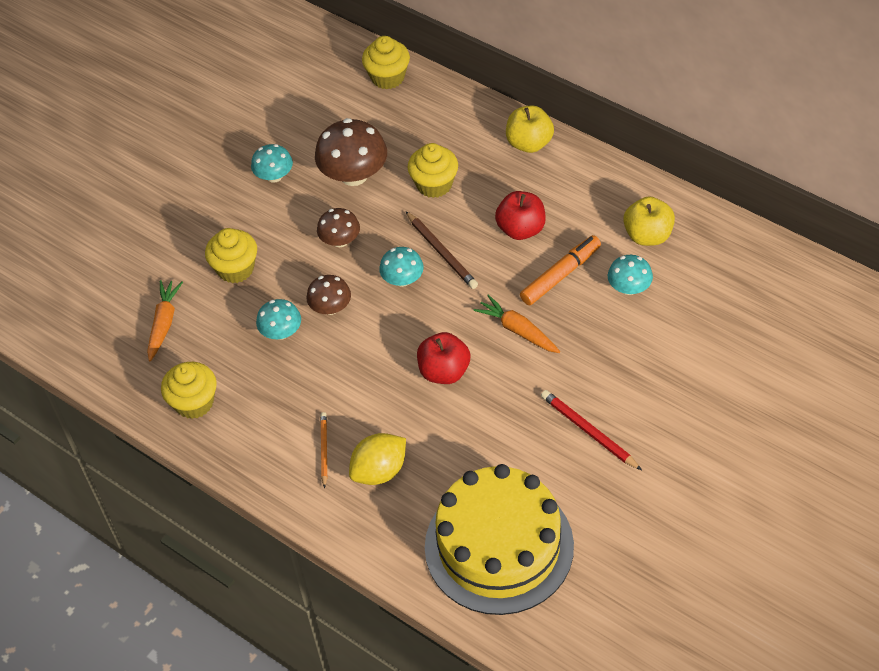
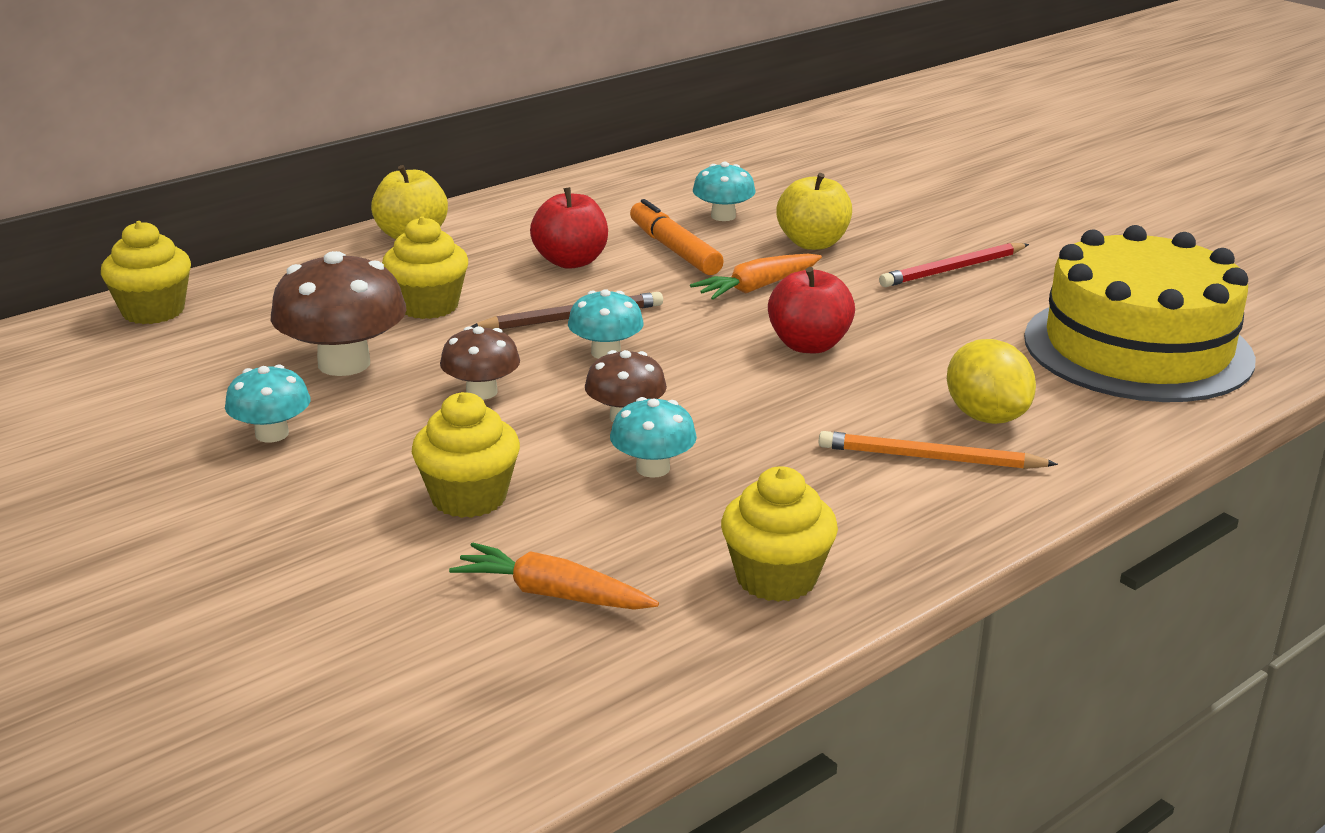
camera: 80 degrees left, 25 degrees down
orange pencil [320,412,327,488] -> orange pencil [819,431,1058,469], size x1.51
yellow apple [623,197,675,246] -> yellow apple moved to [777,173,852,250]

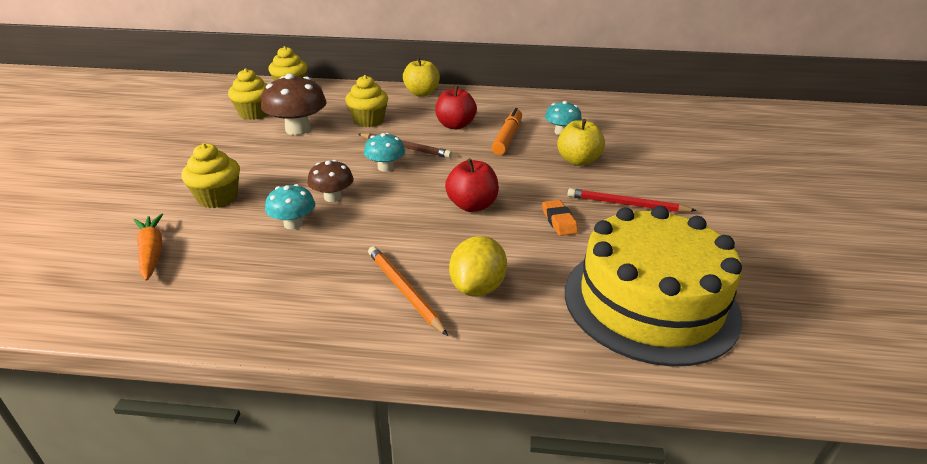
camera: 45 degrees right, 5 degrees up
turquoise mushroom [225,365,311,443] -> none
brown mushroom [440,326,520,400] -> none
orange carrot [690,254,822,300] -> none
yellow cupcake [721,466,838,602] -> yellow cupcake moved to [228,68,269,120]
none -> orange eraser [542,200,578,236]

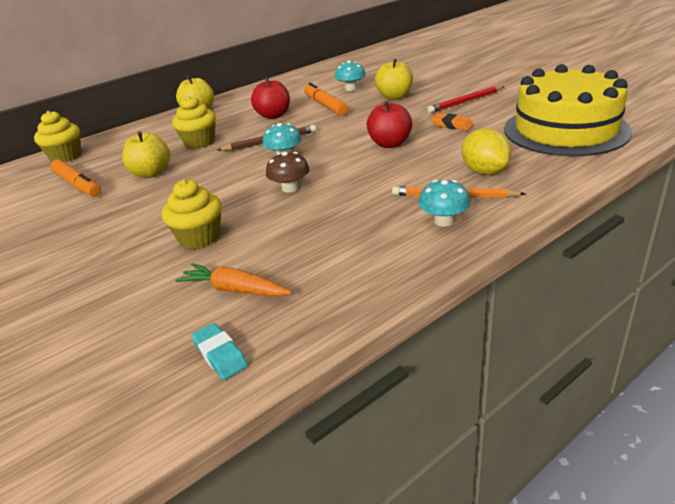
camera: 40 degrees left, 0 degrees up
yellow cupcake [228,68,269,120] -> orange marker [50,159,101,197]
brown mushroom [261,74,327,135] -> yellow apple [122,131,170,178]
turquoise mushroom [265,184,315,229] -> turquoise mushroom moved to [418,180,470,227]
none -> turquoise eraser [191,323,248,380]

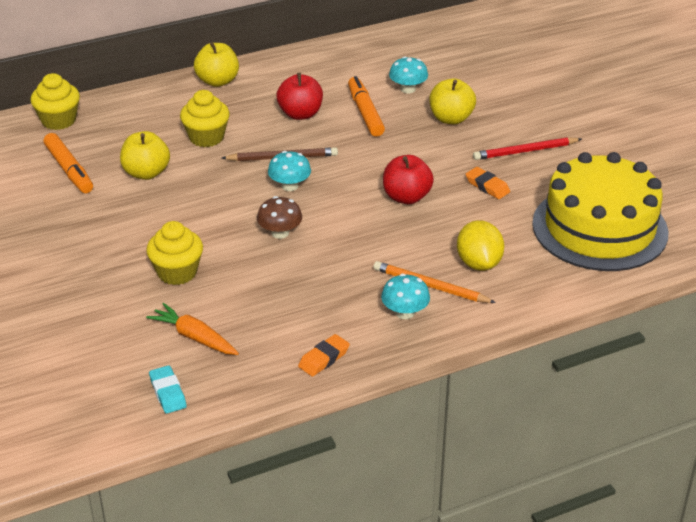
camera: 10 degrees right, 5 degrees up
none -> orange eraser [298,334,350,377]

